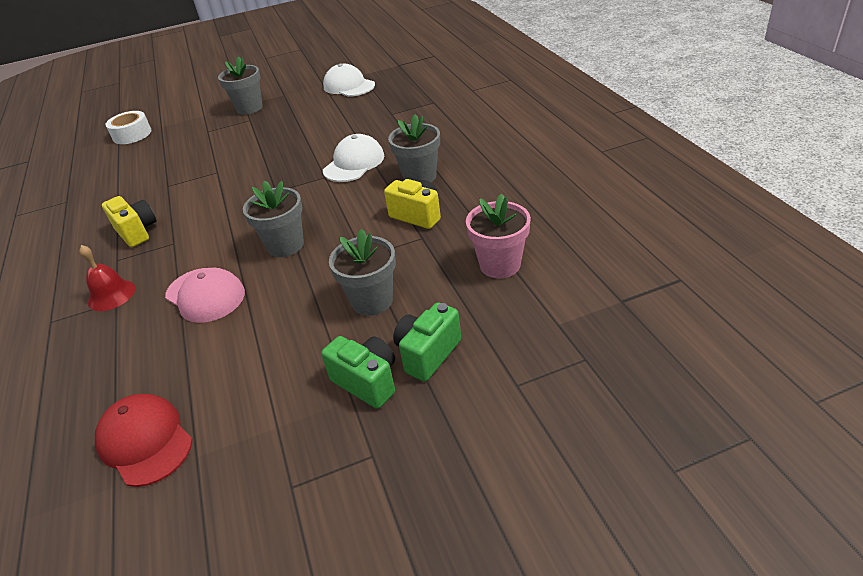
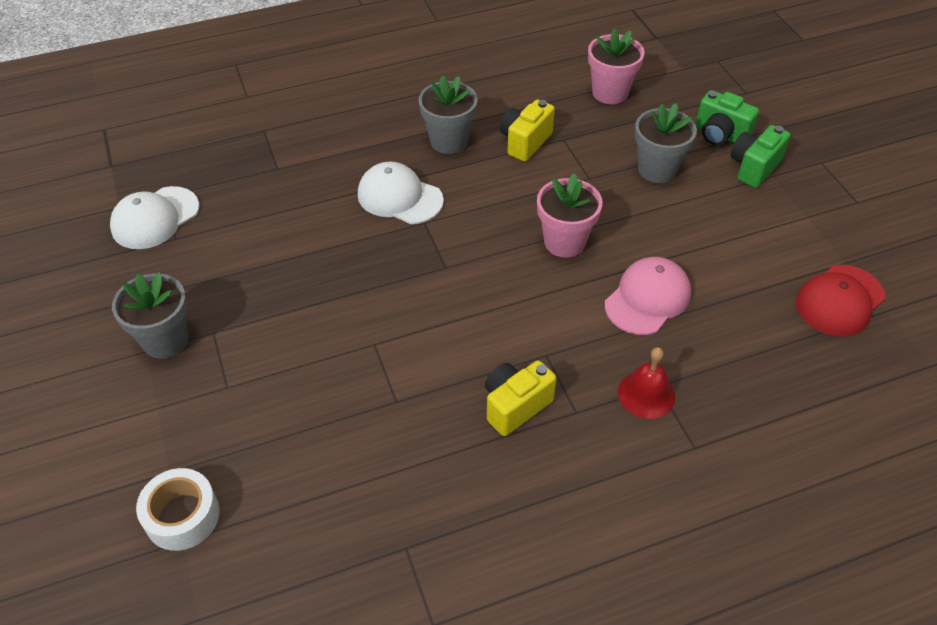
camera: 95 degrees left, 10 degrees up
grey flower pot [243,180,304,257] -> pink flower pot [537,173,603,258]

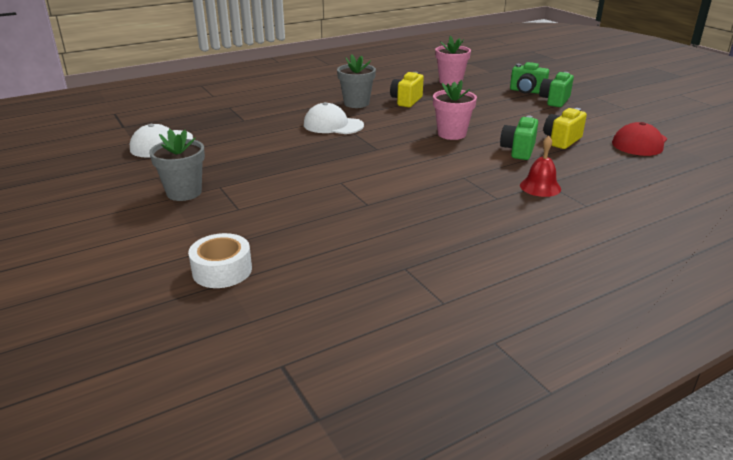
camera: 10 degrees left, 20 degrees down
yellow camera [485,360,556,436] -> yellow camera moved to [543,108,587,149]
pink cap [605,257,691,335] -> green camera [500,116,538,160]
grey flower pot [635,103,697,183] -> none

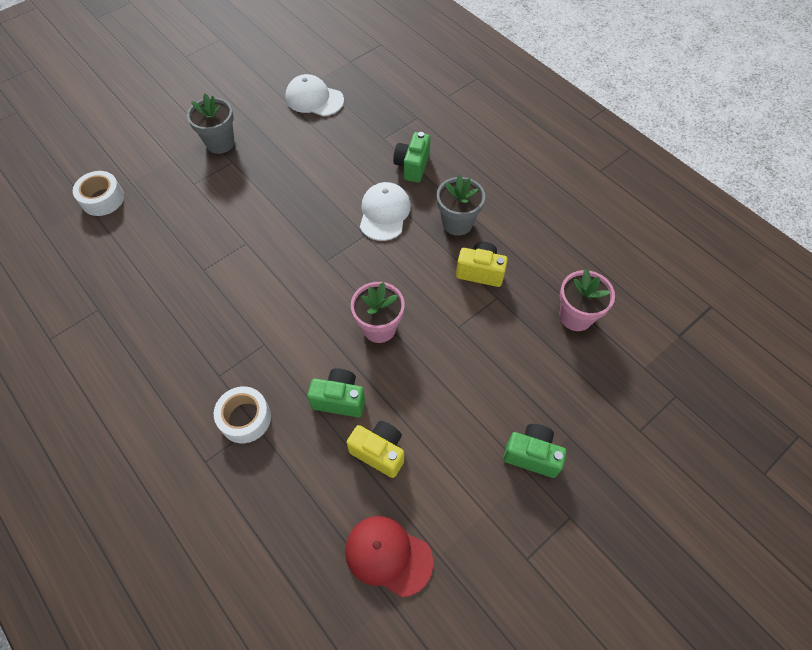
camera: 80 degrees right, 30 degrees up
green camera [510,62,549,94] -> green camera moved to [393,132,430,183]
red bell [520,136,561,197] -> white tape [214,386,271,443]

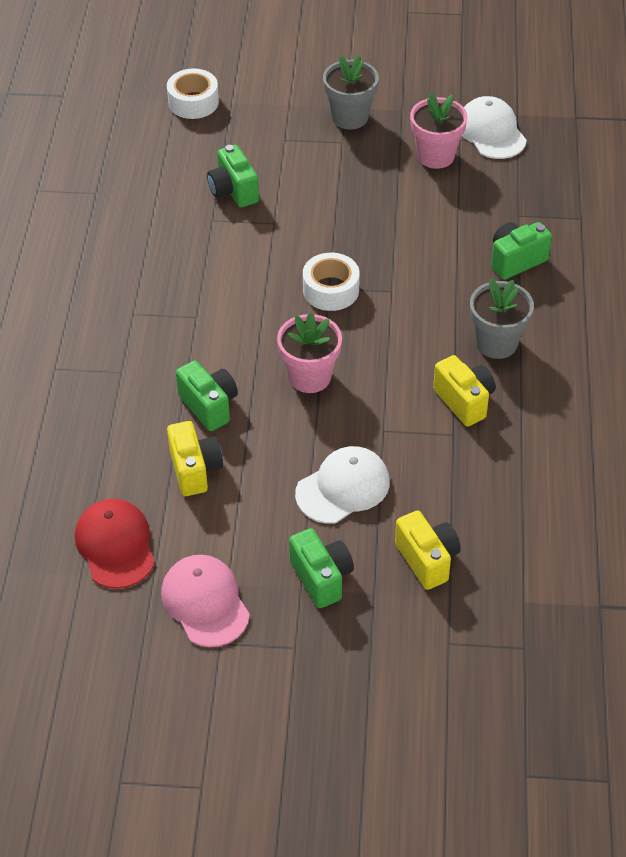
camera: 45 degrees right, 10 degrees down
white tape [214,386,271,443] -> white tape moved to [303,253,360,311]
white cap [360,182,411,241] -> white cap moved to [295,446,390,524]
pink flower pot [559,269,615,331] -> pink flower pot moved to [410,93,468,169]
none -> pink cap [161,555,250,647]
none -> green camera [207,145,259,208]
none -> yellow camera [395,511,461,590]

